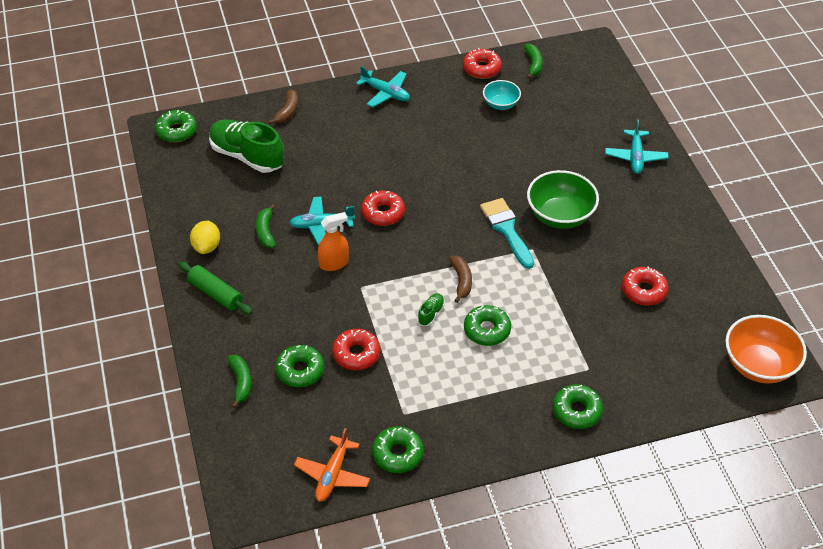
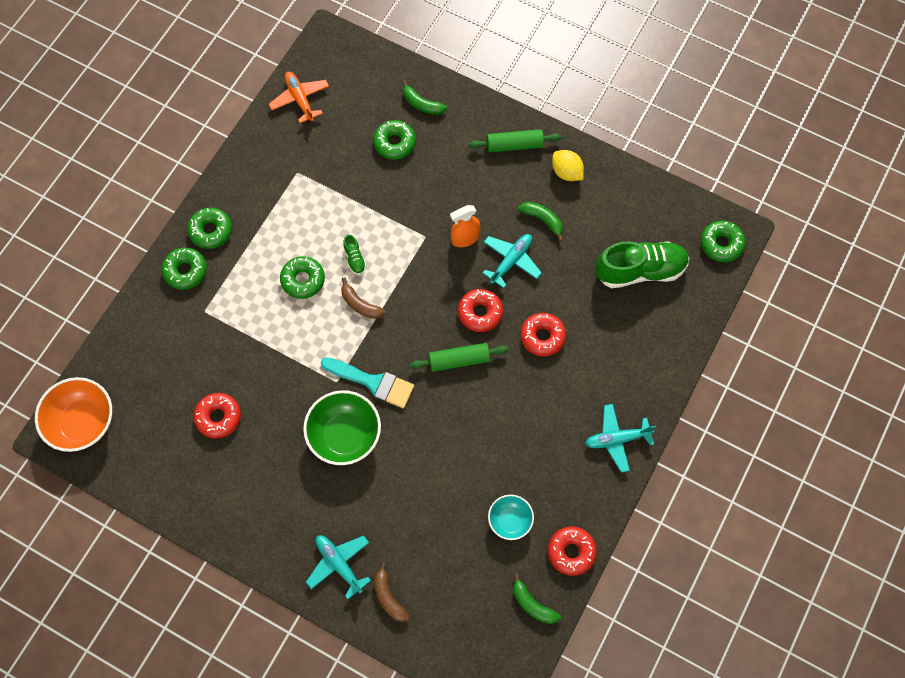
camera: 135 degrees right, 20 degrees up
brown banana [268,89,298,124] -> brown banana moved to [374,562,410,622]
orange spray bottle [318,212,349,271] -> orange spray bottle turned 45 degrees clockwise [450,205,480,247]
red donut [332,329,380,370] -> red donut moved to [520,313,566,357]
green donut [372,426,424,473] -> green donut moved to [187,208,232,249]
none -> green rolling pin [410,343,509,372]

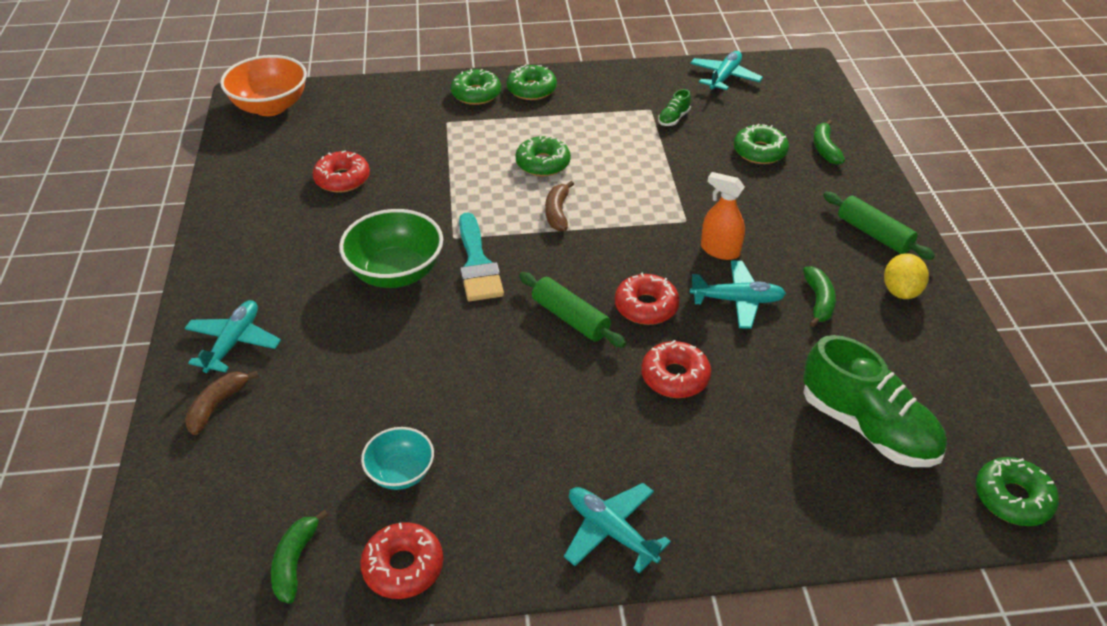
camera: 55 degrees right, 25 degrees down
orange plane [269,72,329,123] -> turquoise plane [690,51,763,92]
green shoe [343,234,366,275] -> green shoe moved to [658,89,691,126]

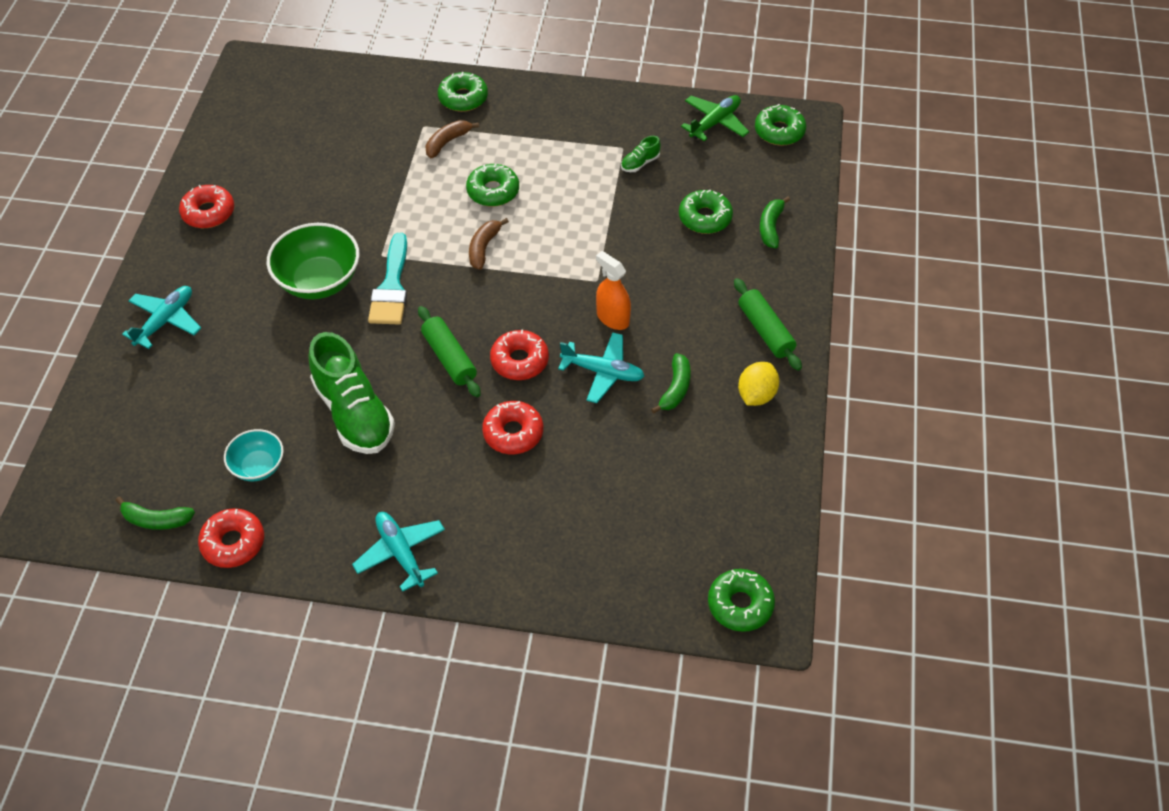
camera: 15 degrees right, 10 degrees up
brown banana [185,371,259,435] -> brown banana moved to [426,120,479,158]
orange bowl [220,55,307,116] -> none
green banana [271,510,328,604] -> green banana turned 105 degrees counterclockwise [116,497,195,530]
red donut [313,150,370,193] -> red donut moved to [179,185,234,228]
green donut [507,64,557,100] -> green donut moved to [755,104,806,146]
turquoise plane [690,51,763,92] -> green plane [681,95,749,141]
green shoe [803,335,947,467] -> green shoe moved to [308,332,395,454]

